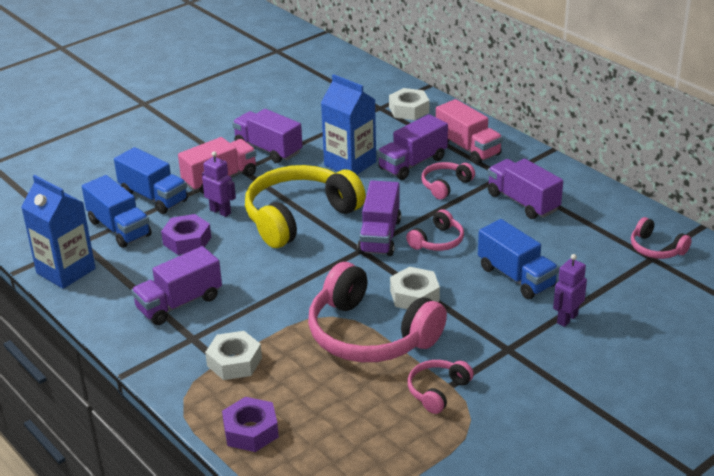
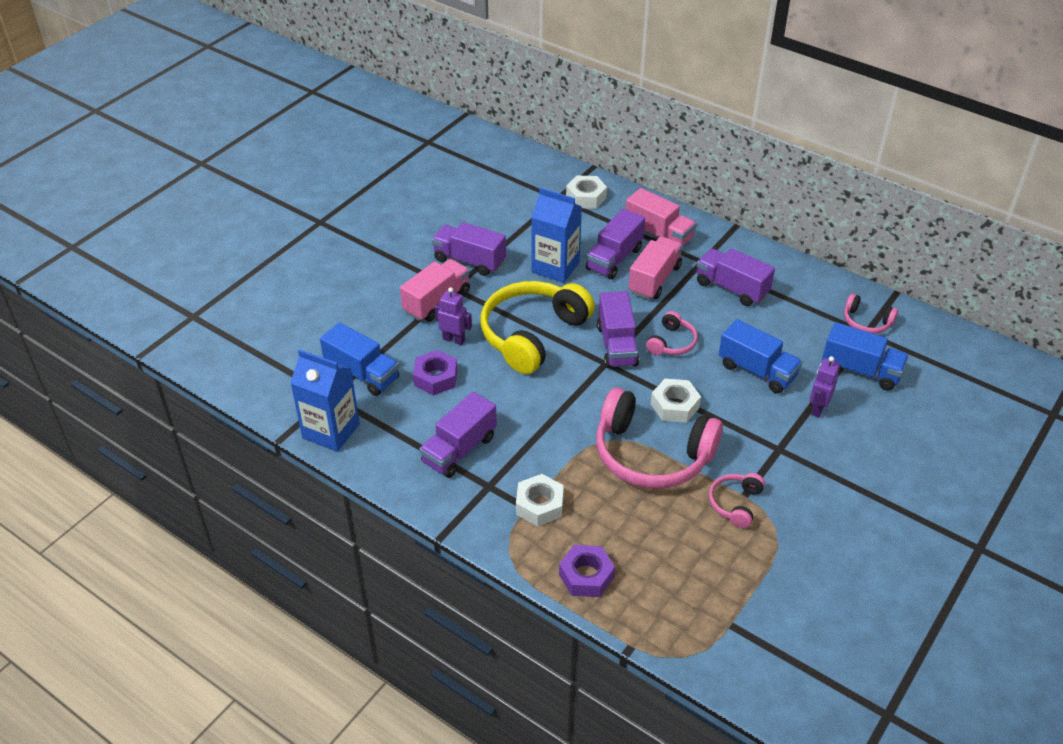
camera: 15 degrees left, 10 degrees up
blue truck [114,147,188,214] -> blue truck moved to [822,322,909,391]
pink headphones [421,162,475,199] -> pink truck [628,236,683,300]

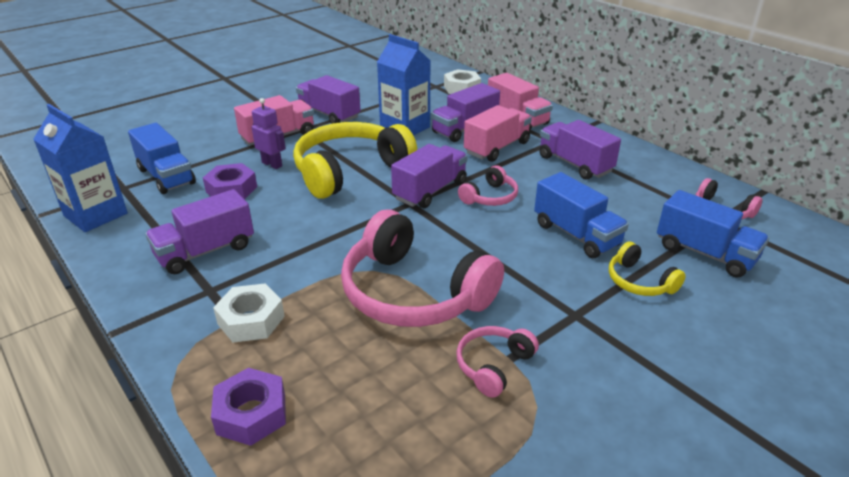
camera: 15 degrees right, 10 degrees down
purple truck [597,291,639,368] -> purple truck turned 150 degrees counterclockwise [391,144,467,208]
white nut [651,379,701,423] -> none
purple robot [810,356,840,417] -> yellow headphones [609,241,686,296]

